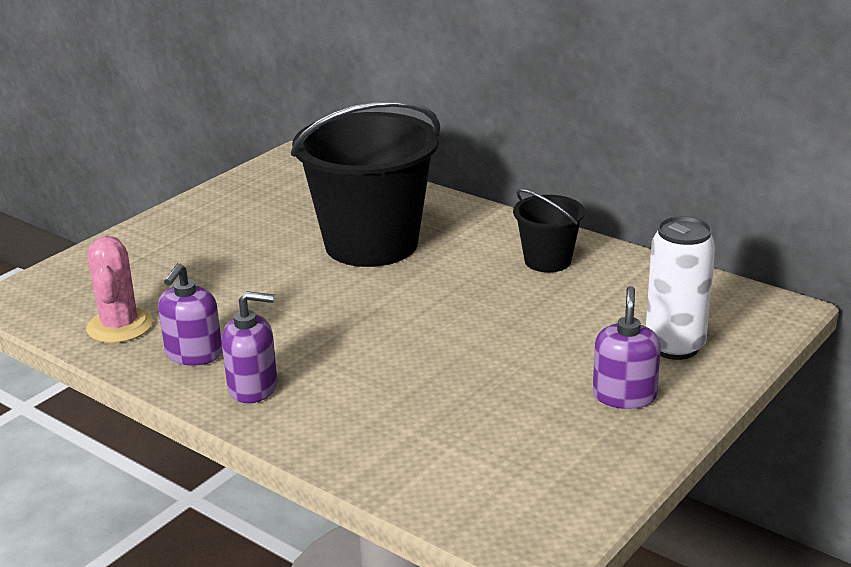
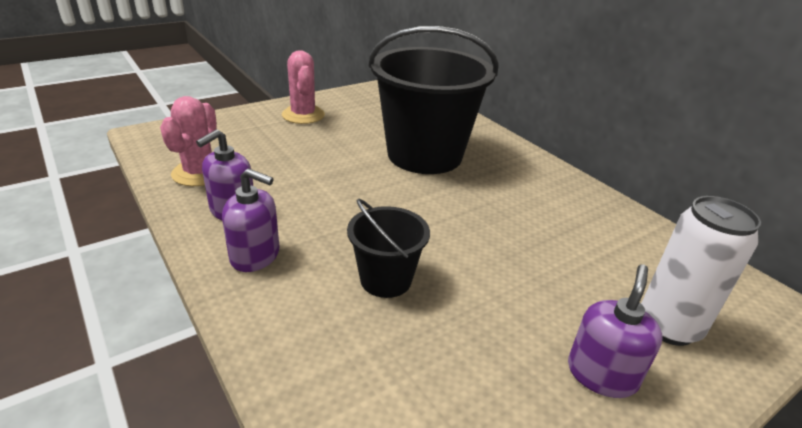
camera: 15 degrees right, 5 degrees up
black bucket [513,189,585,272] -> black bucket moved to [347,199,430,298]
none -> pink cactus [282,50,325,124]

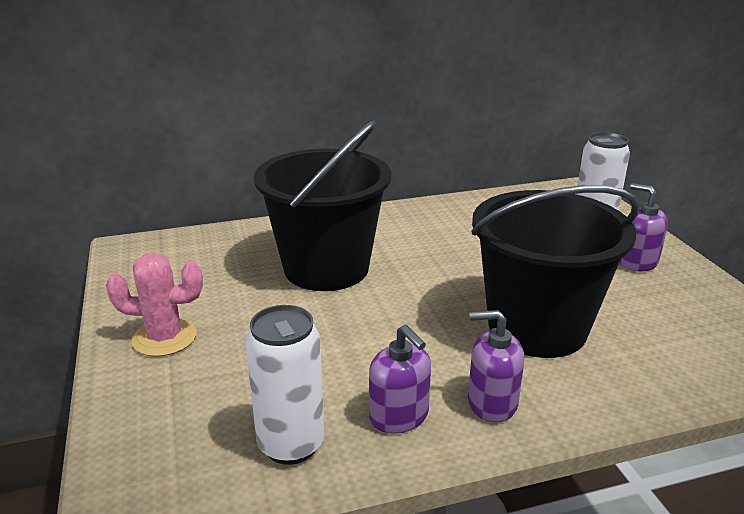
camera: 70 degrees left, 5 degrees down
pink cactus [160,96,217,186] -> white can [246,305,325,465]
purple soap dispenser [222,168,279,272] -> purple soap dispenser turned 120 degrees counterclockwise [468,310,524,423]
black bucket [347,199,430,298] -> black bucket [472,185,640,358], size x2.06

